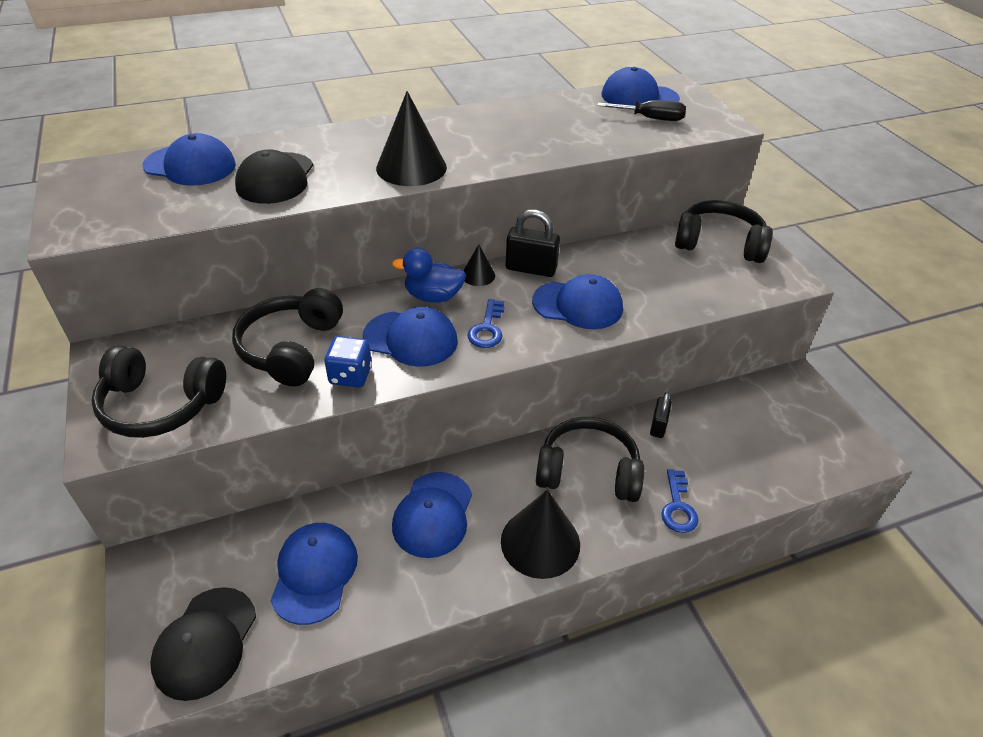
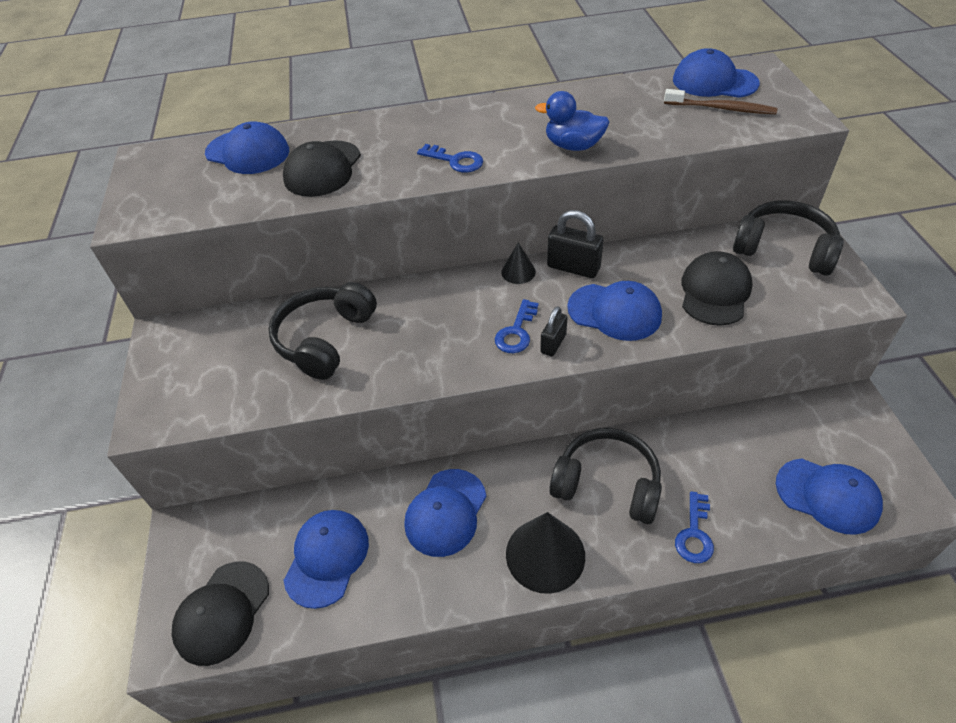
camera: 15 degrees right, 5 degrees up
black headphones [91,345,226,438] -> none
blue dice [324,336,372,388] -> none
blue cap [363,307,458,367] -> blue cap moved to [776,459,883,535]
black cone [376,91,447,186] -> blue key [417,144,483,172]
blue duck [392,248,466,303] -> blue duck moved to [535,91,609,151]
black screwdriver [597,100,686,121] -> brown toothbrush [664,89,777,114]
black padlock [650,392,672,438] -> black padlock moved to [540,306,568,356]
none -> black cap [682,251,753,326]

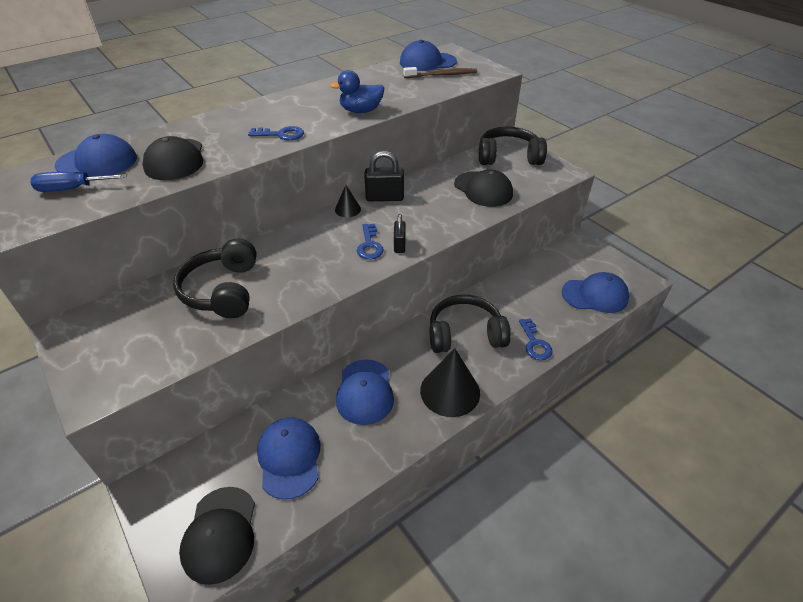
camera: 30 degrees left, 5 degrees down
blue cap [567,281,662,341] -> none
black cap [682,251,753,326] -> black cap turned 150 degrees clockwise [454,169,513,207]
none -> blue screwdriver [30,172,127,192]

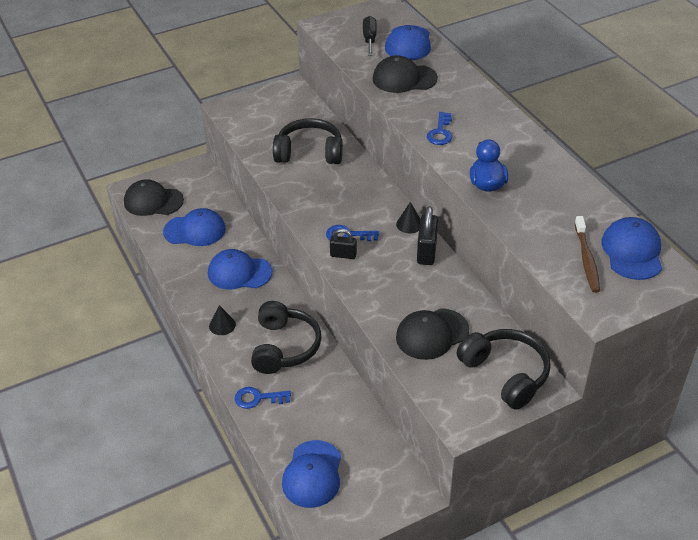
camera: 100 degrees right, 0 degrees up
blue screwdriver [30,172,127,192] -> black screwdriver [363,16,377,56]
black cone [420,348,480,417] -> black cone [209,305,236,335], size x0.50
black headphones [479,127,547,165] -> black headphones turned 45 degrees counterclockwise [456,329,551,410]

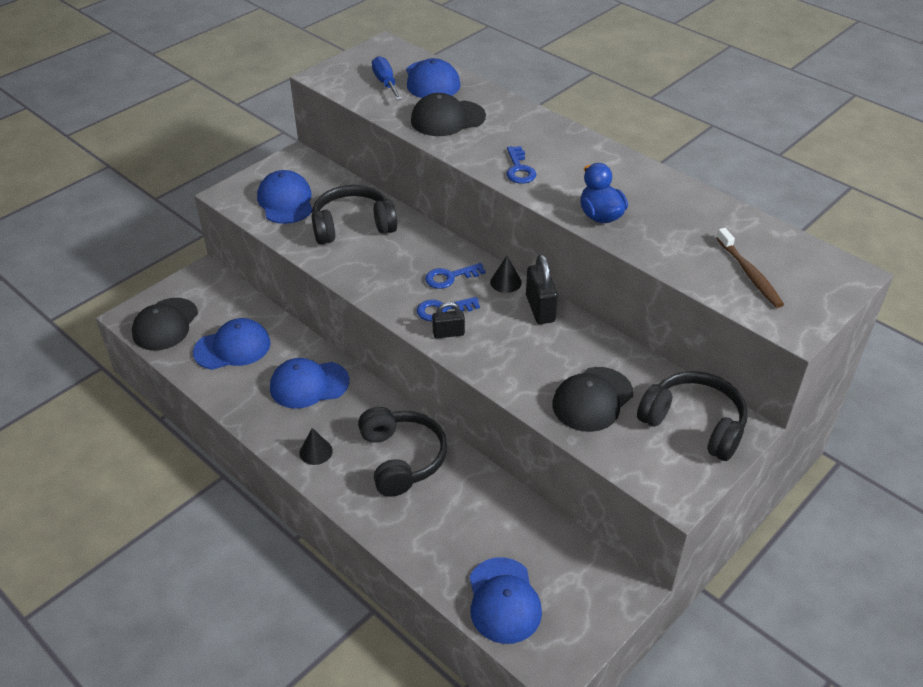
camera: 20 degrees left, 0 degrees up
black cap [124,180,184,216] -> black cap turned 60 degrees counterclockwise [132,298,198,351]
blue key [235,387,291,409] -> blue key moved to [425,263,486,289]
black screwdriver [363,16,377,56] -> blue screwdriver [372,56,402,100]
blue cap [601,217,662,280] -> blue cap moved to [257,170,312,224]

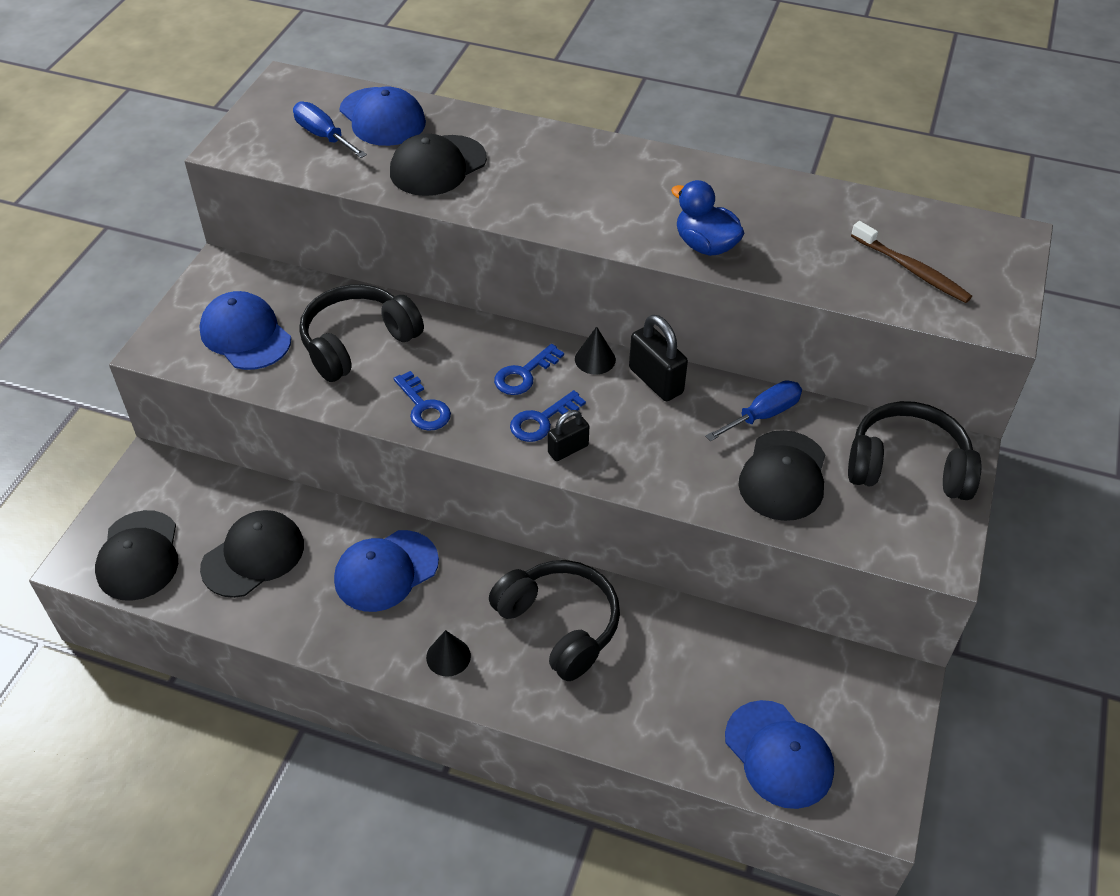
camera: 25 degrees left, 5 degrees up
blue cap [193,318,271,370] -> black cap [200,510,304,598]
blue key [506,146,536,183] -> blue key moved to [393,371,451,431]
none -> blue screwdriver [705,380,802,441]

